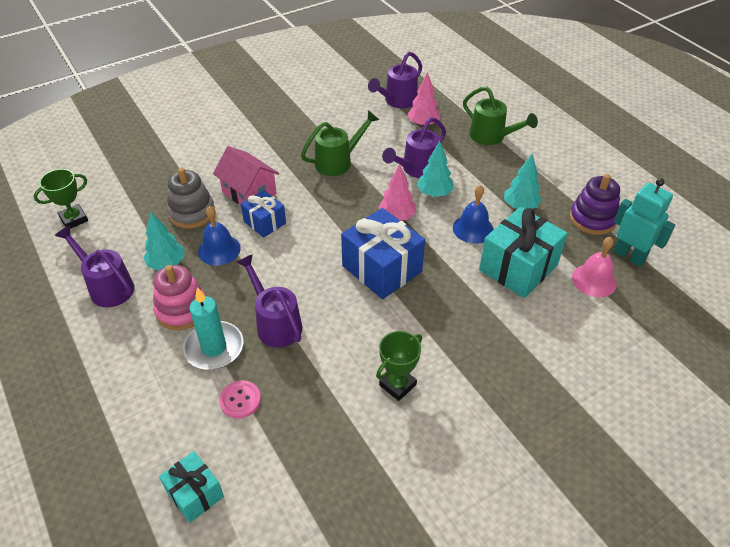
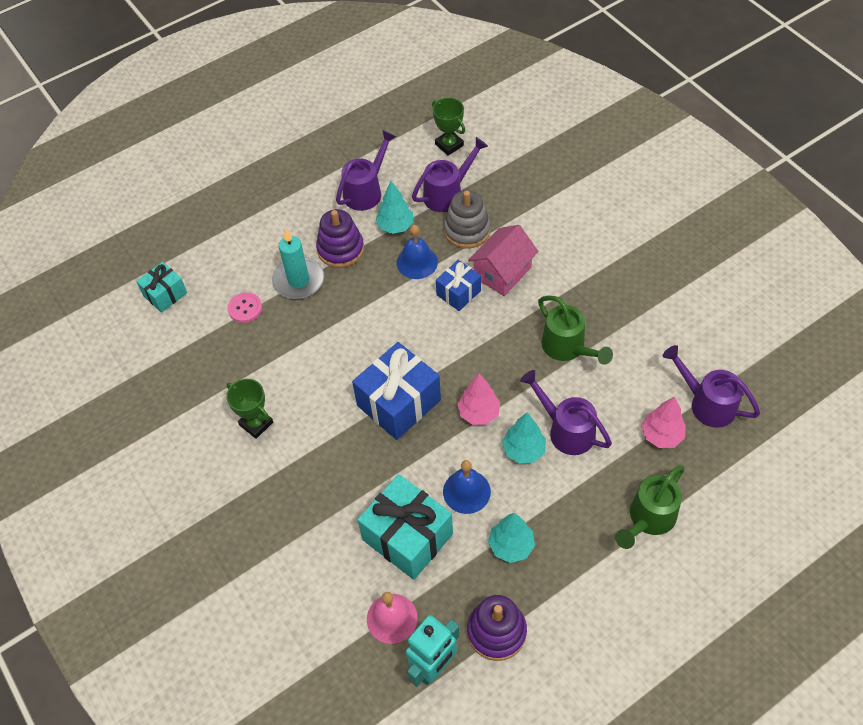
camera: 90 degrees right, 10 degrees up
pink stacking toy [153,265,206,330] -> purple stacking toy [316,209,364,268]
purple watering can [237,254,302,347] -> purple watering can moved to [412,137,488,212]

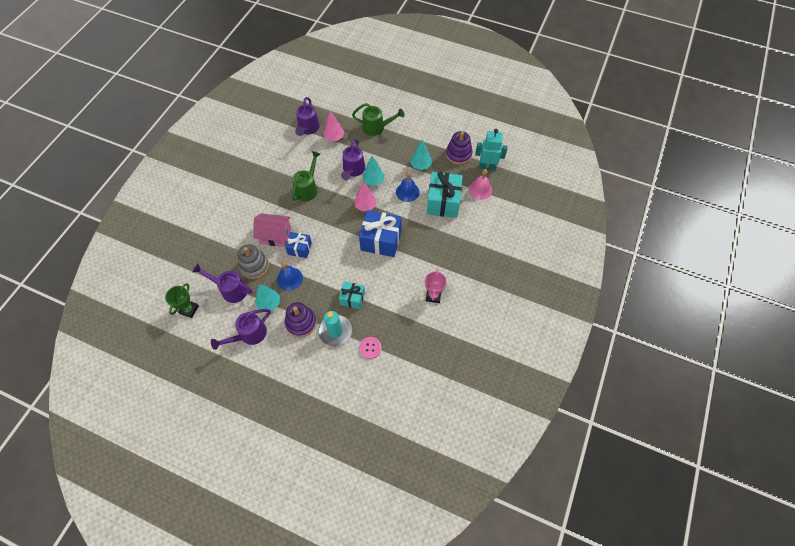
camera: 125 degrees left, 5 degrees up
turquoise gift [136,262,187,313] -> turquoise gift moved to [339,281,365,309]
green trophy [226,379,273,439] -> pink trophy [425,269,447,303]
purple watering can [336,130,396,211] -> purple watering can turned 45 degrees counterclockwise [211,309,270,350]

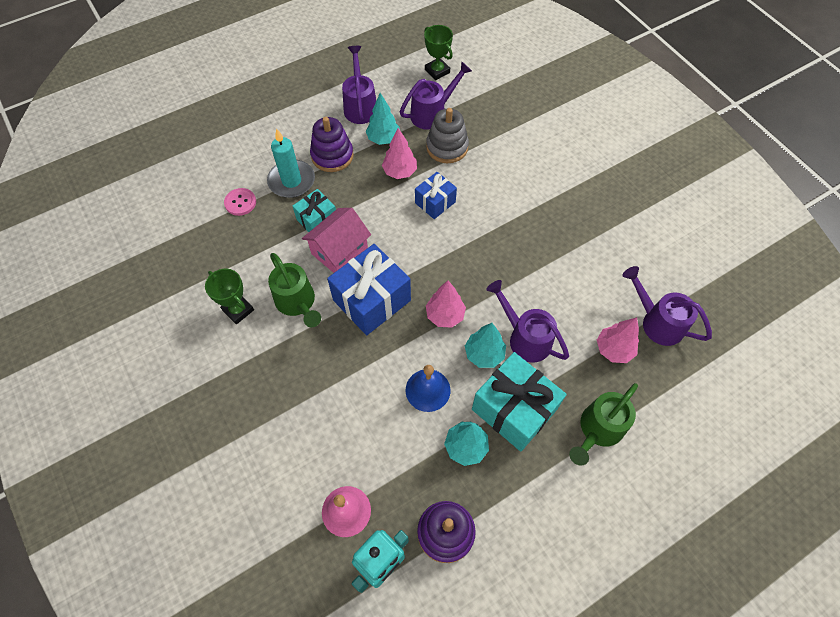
camera: 125 degrees right, 0 degrees up
pink house [253,213,291,247] -> pink house moved to [302,208,371,273]
blue bell [277,261,303,291] -> pink tree [382,128,417,179]
green watering can [292,151,320,201] -> green watering can moved to [268,253,321,327]
pink trophy [425,269,447,303] -> green trophy [205,269,254,325]
turquoise gift [427,172,463,218] -> turquoise gift moved to [472,352,567,452]

